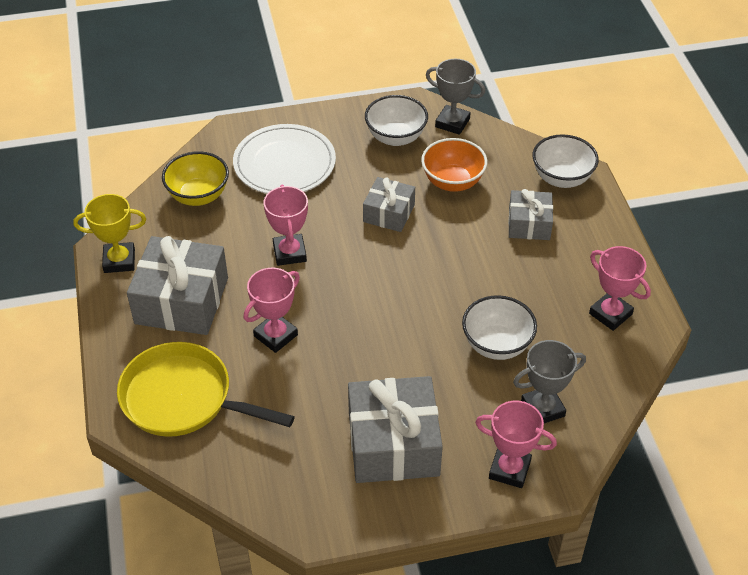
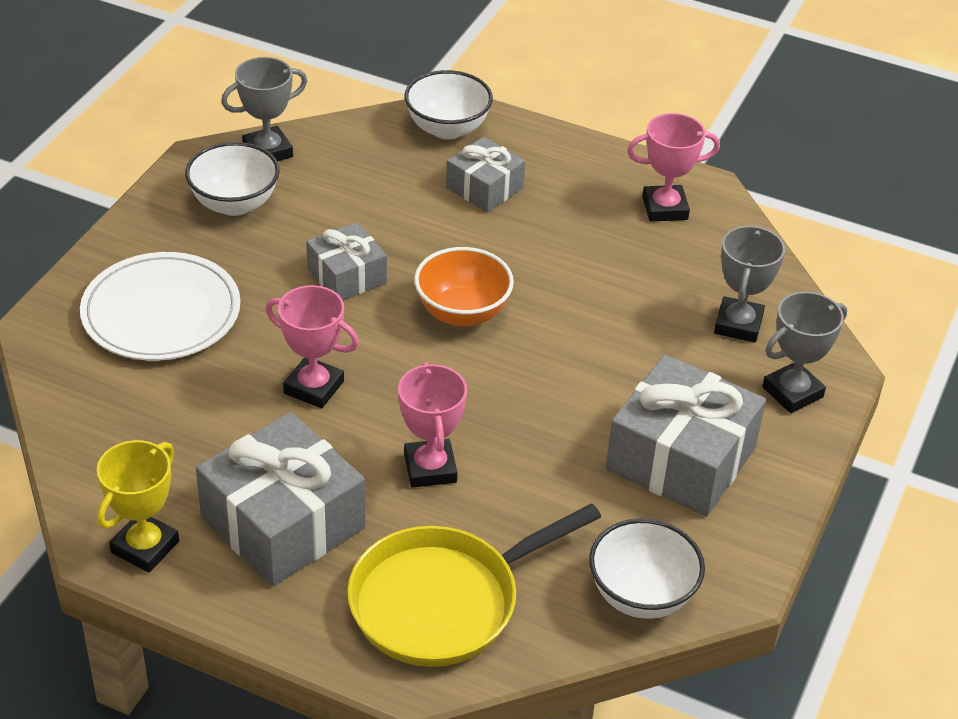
camera: 55 degrees left, 5 degrees down
yellow bowl [162,151,229,206] -> none
orange bowl [421,138,487,192] -> orange bowl moved to [414,247,514,326]
white bowl [462,295,537,360] -> white bowl moved to [589,518,705,619]
pink trophy [475,401,557,488] -> grey trophy [762,292,847,413]

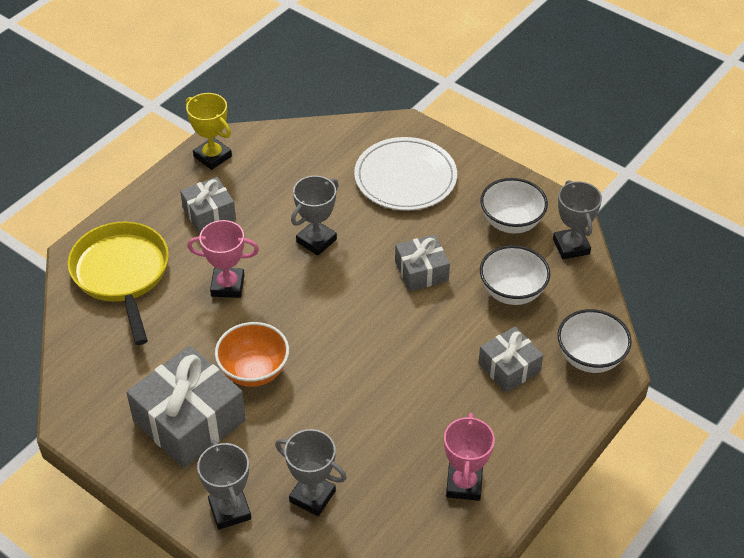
camera: 105 degrees right, 5 degrees up
grey gift [196,412,365,586] -> grey gift [180,177,236,233], size x0.57
pink trophy [265,285,359,408] -> grey trophy [291,176,339,256]
orange bowl [414,247,514,326] -> orange bowl moved to [215,322,289,387]
white bowl [589,518,705,619] -> white bowl moved to [480,245,550,305]

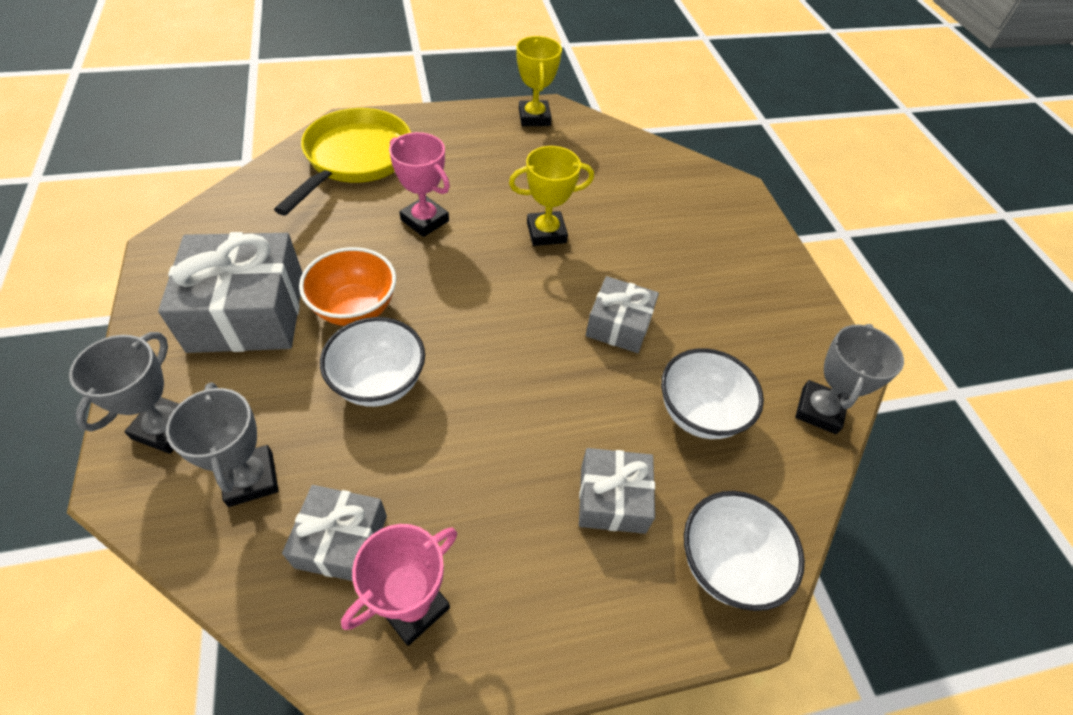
camera: 35 degrees right, 5 degrees up
grey gift [180,177,236,233] -> grey gift moved to [282,485,387,581]
grey trophy [291,176,339,256] -> yellow trophy [509,146,594,246]
white plate [354,137,457,210] -> none
white bowl [480,178,548,234] -> white bowl moved to [320,317,425,407]

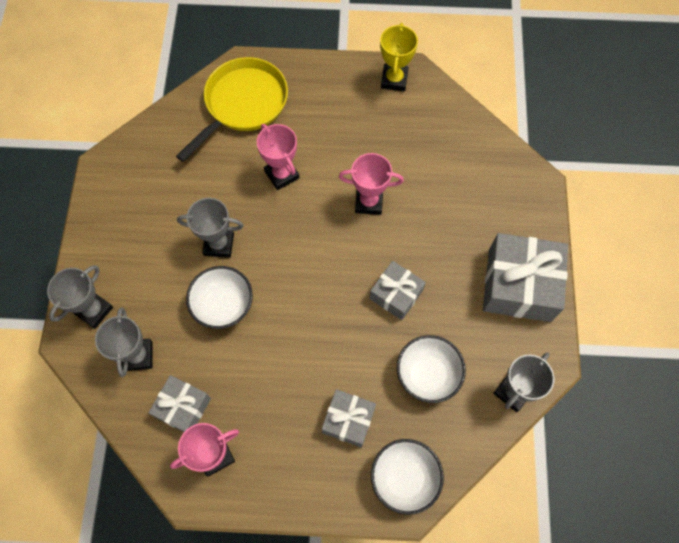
camera: 20 degrees right, 15 degrees up
grey gift [158,232,303,353] -> grey gift moved to [483,233,568,322]
orange bowl [299,247,396,326] -> grey trophy [177,198,244,258]
yellow trophy [509,146,594,246] -> pink trophy [339,153,404,215]

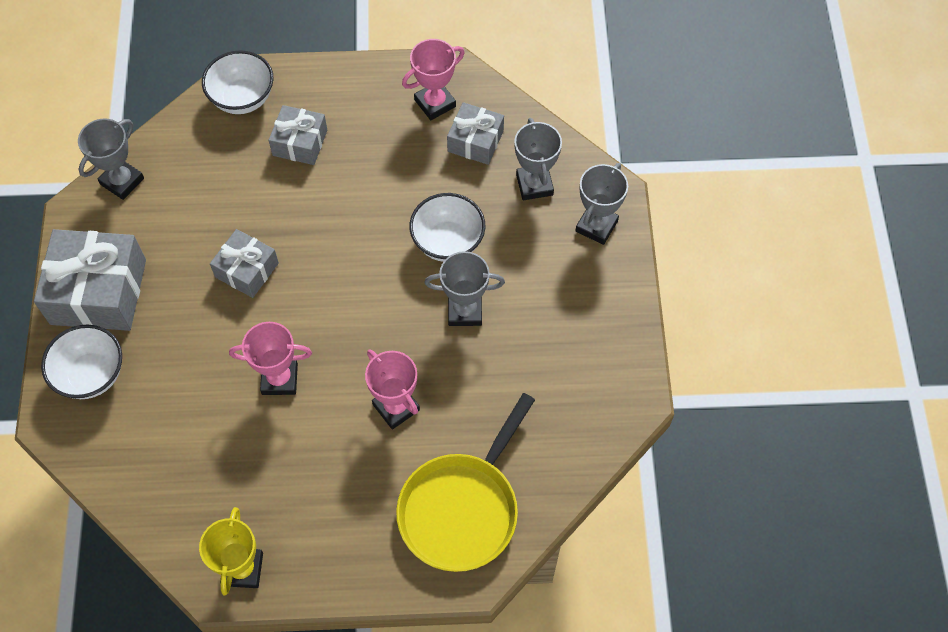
camera: 175 degrees right, 5 degrees down
white bowl [397,335,466,403] -> white bowl moved to [41,325,122,399]

